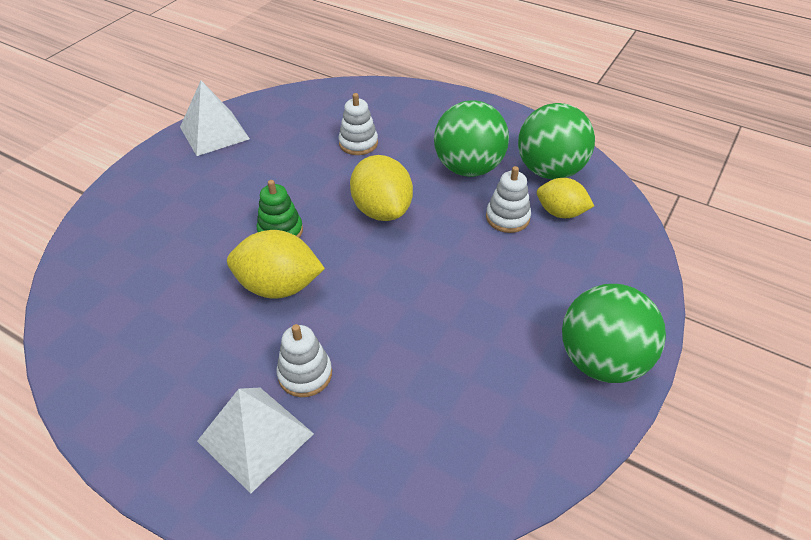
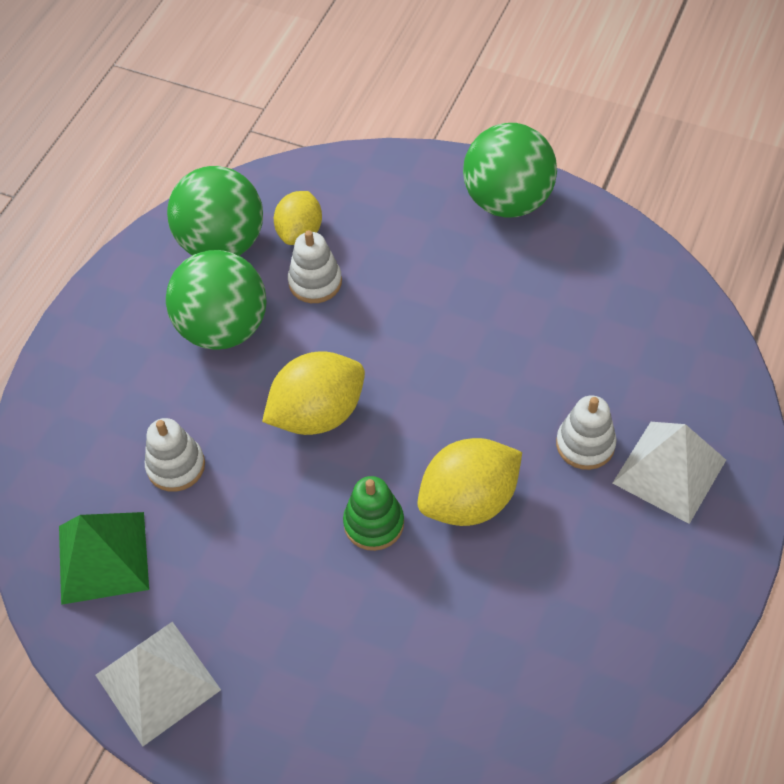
camera: 95 degrees left, 10 degrees up
yellow lemon [227,230,325,299] -> yellow lemon turned 60 degrees clockwise [417,438,522,526]
none -> green pyramid [59,512,149,605]

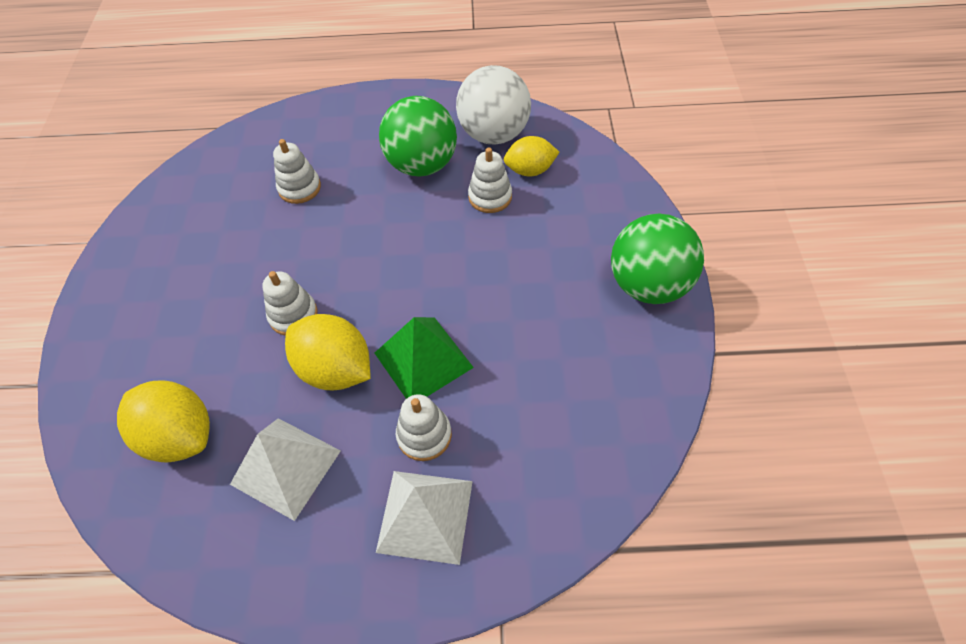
camera: 65 degrees right, 0 degrees up
green pyramid [59,512,149,605] -> green pyramid moved to [375,317,474,399]
white pyramid [95,622,221,747] -> white pyramid moved to [230,418,341,521]
green ball [167,166,263,256] -> white ball [456,65,531,145]
yellow lemon [262,351,365,435] -> yellow lemon moved to [117,381,210,463]
green stacking toy [343,476,404,551] -> white stacking toy [262,271,318,335]

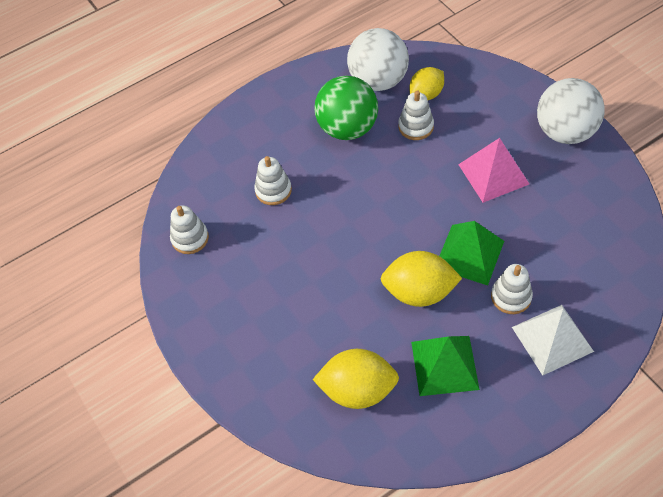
camera: 30 degrees left, 0 degrees up
white pyramid [230,418,341,521] -> green pyramid [411,336,480,396]
white stacking toy [262,271,318,335] -> white stacking toy moved to [170,206,209,254]
green ball [611,214,704,304] -> white ball [537,78,604,144]
none -> pink pyramid [458,138,529,203]

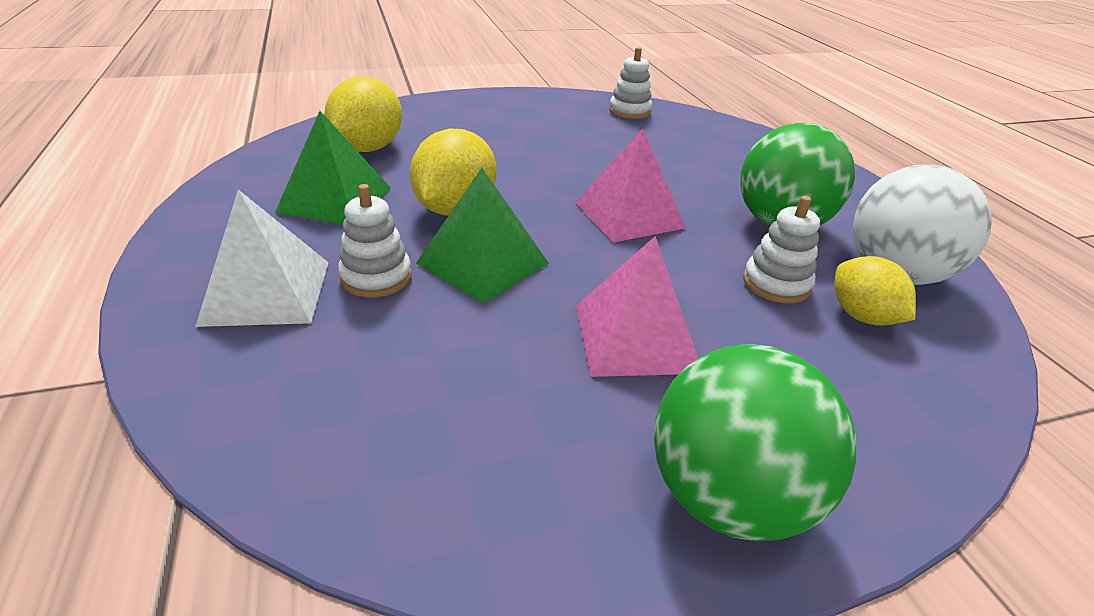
camera: 100 degrees right, 20 degrees down
white stacking toy [254,156,292,205] -> none
white ball [537,78,604,144] -> green ball [654,344,856,541]
none -> pink pyramid [575,128,686,243]

